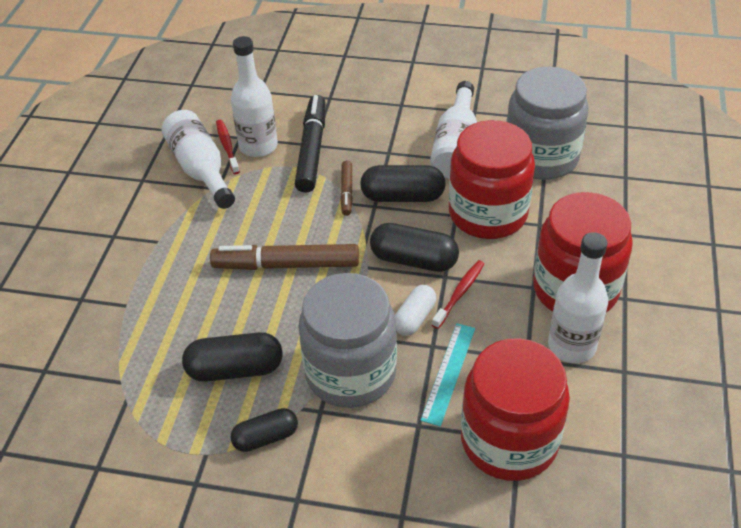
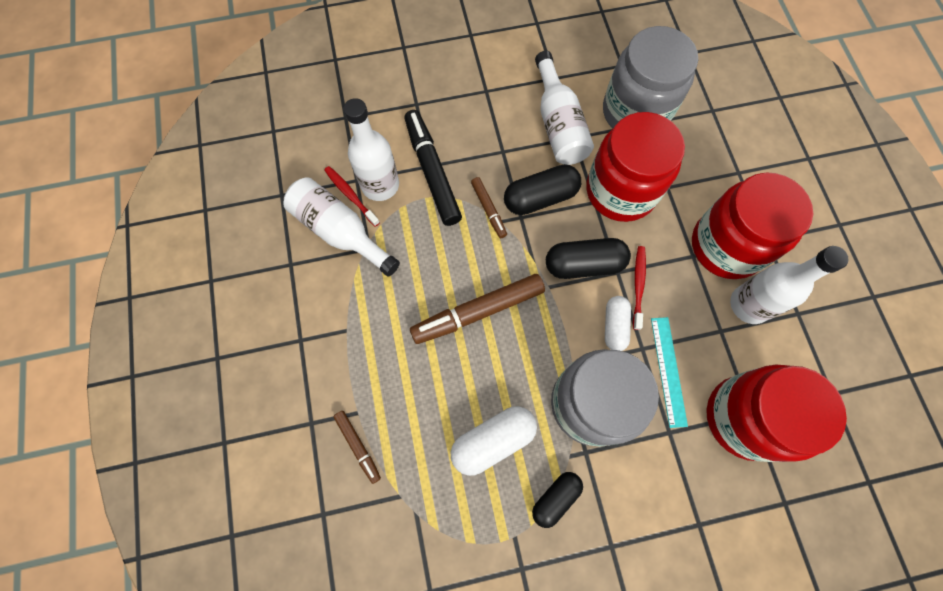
camera: 25 degrees left, 25 degrees up
black capsule [182,332,283,382] -> white capsule [451,406,537,476]
none -> brown marker [333,411,381,484]

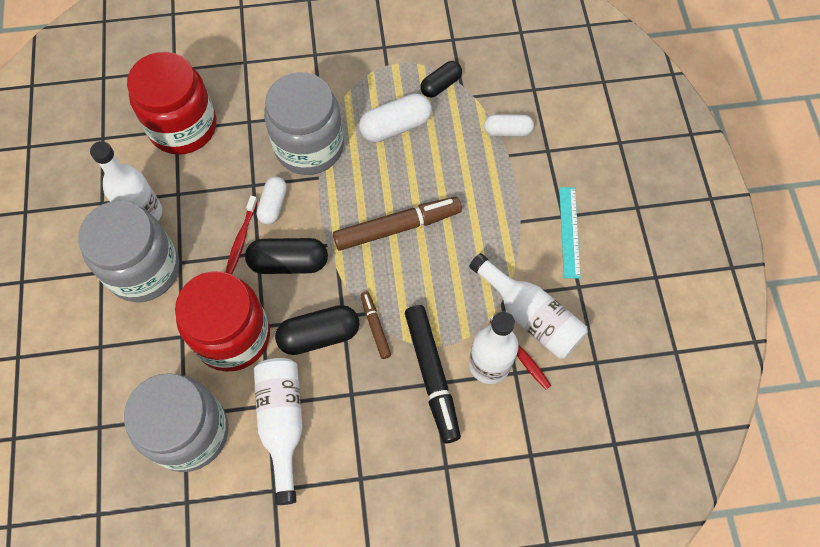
camera: 175 degrees left, 5 degrees down
brown marker [333,411,381,484] -> white capsule [484,114,534,137]
black capsule [532,472,583,528] -> black capsule moved to [420,61,462,98]
turquoise ruler [651,317,688,428] -> turquoise ruler moved to [559,187,581,278]
red jar [692,172,813,279] -> grey jar [78,201,179,302]

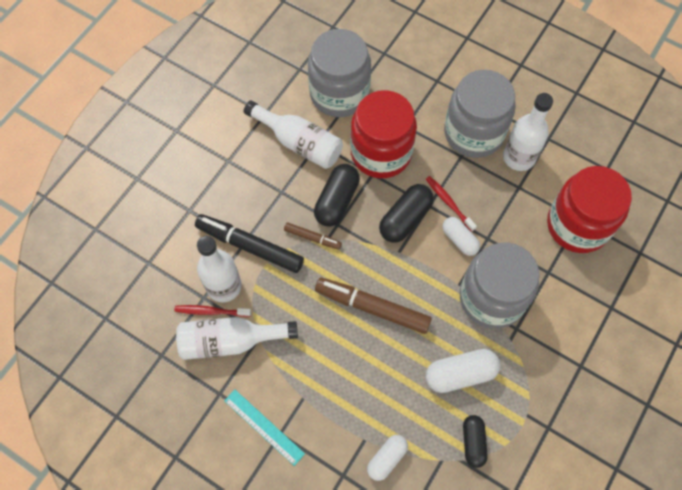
camera: 130 degrees right, 0 degrees up
brown marker [333,197,462,251] -> brown marker turned 90 degrees clockwise [315,277,432,334]
white capsule [359,93,432,143] -> white capsule turned 60 degrees clockwise [426,349,500,393]

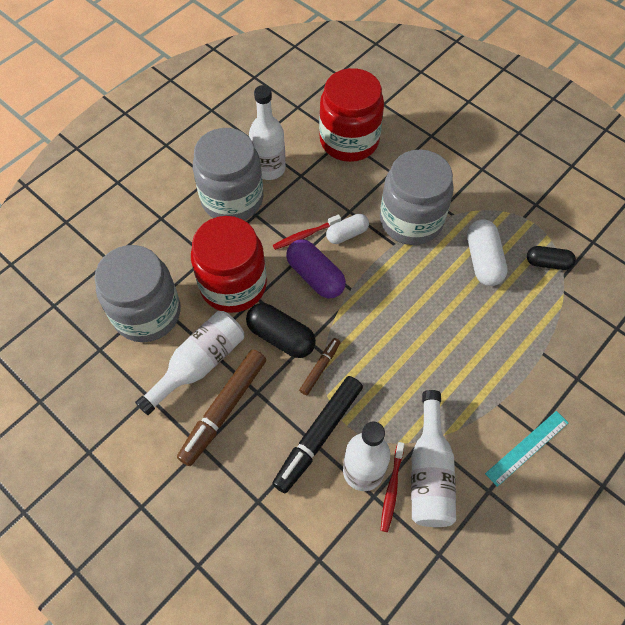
camera: 80 degrees left, 5 degrees down
brown marker [315,277,432,334] -> brown marker moved to [177,349,266,466]
white capsule [367,435,408,481] -> none
black capsule [379,184,434,243] -> purple capsule [286,239,346,298]

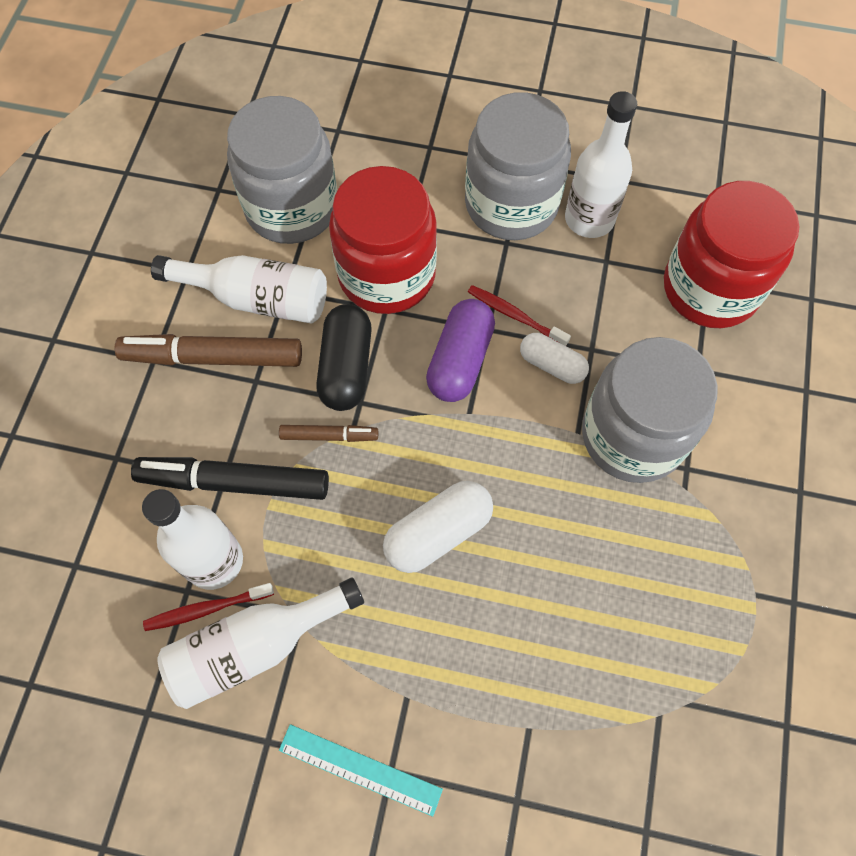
camera: 60 degrees right, 5 degrees up
white capsule [467,219,508,286] -> white capsule moved to [383,481,493,573]
black capsule [527,246,576,270] -> none

